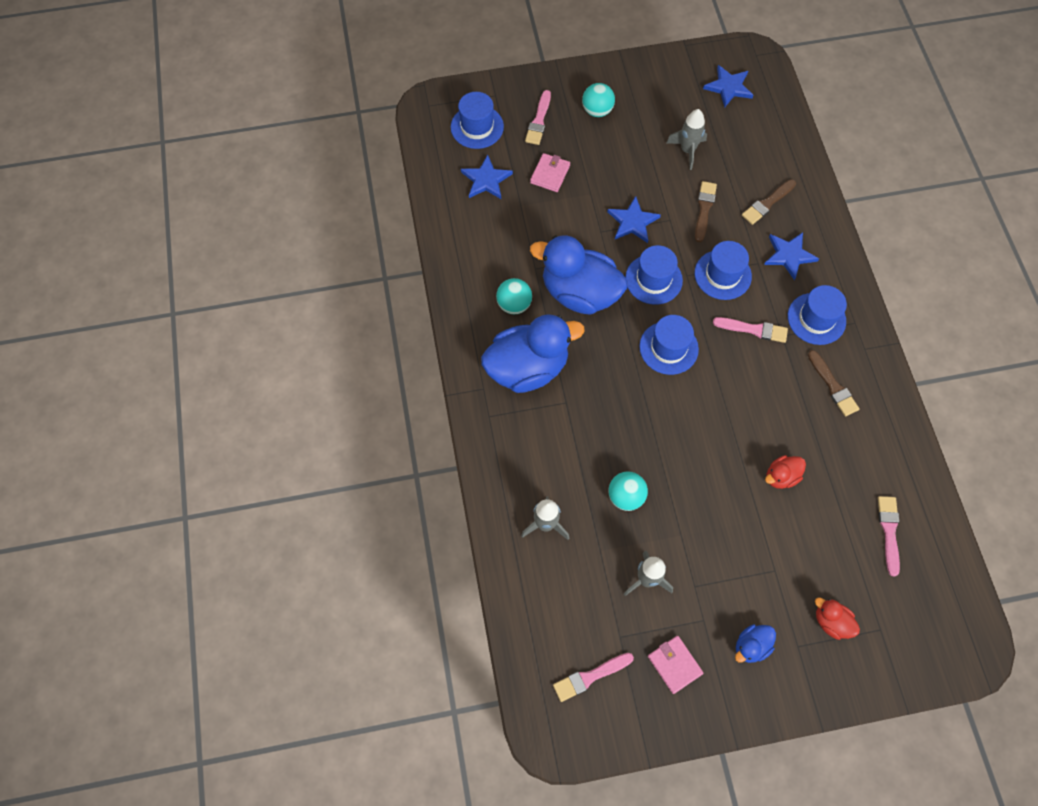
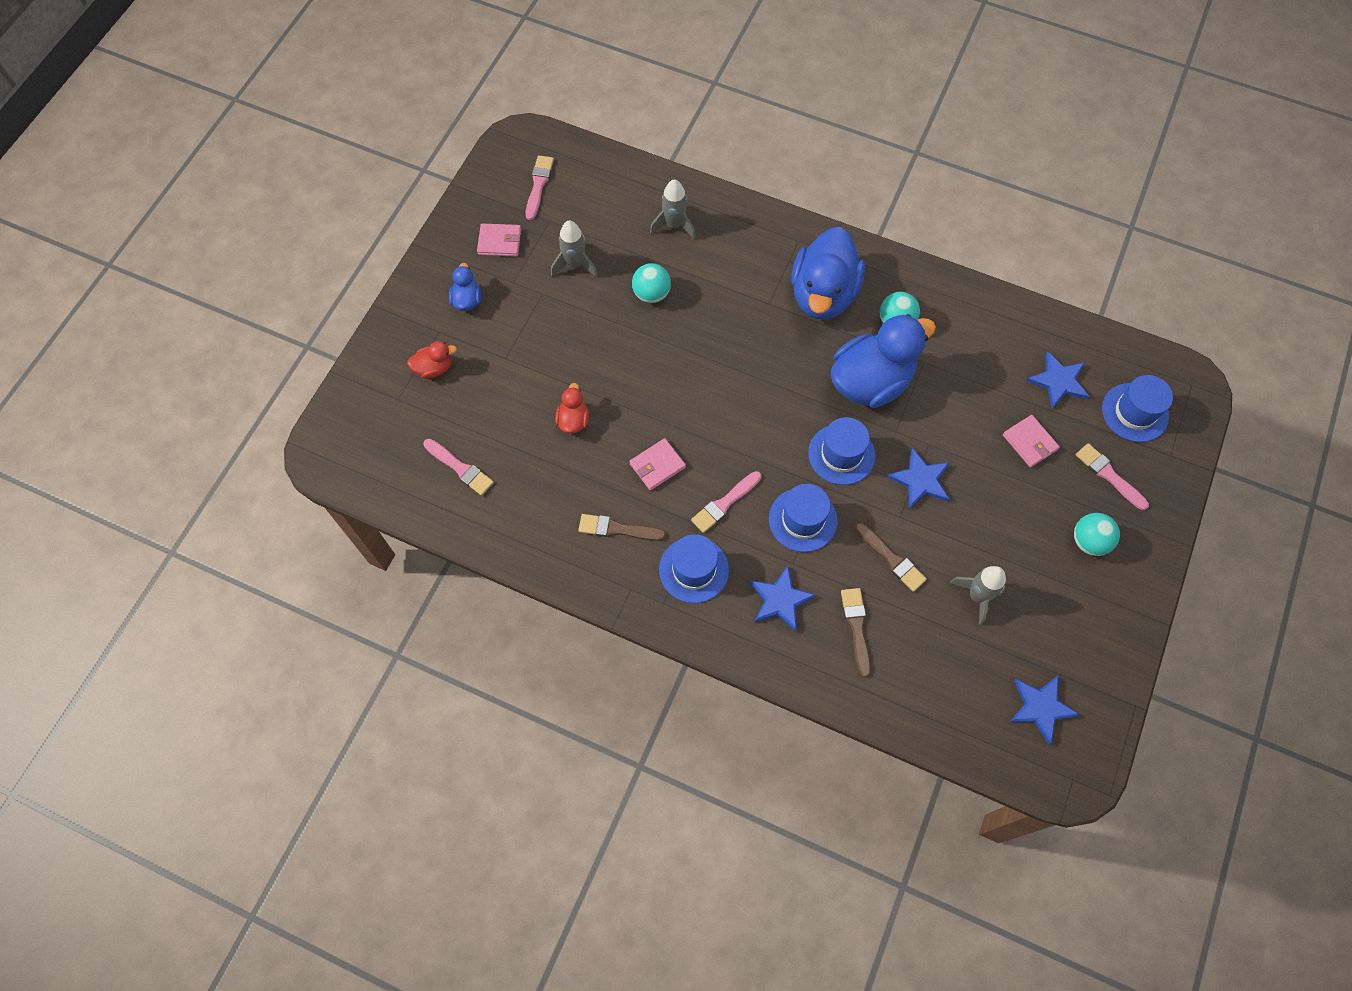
camera: 125 degrees right, 0 degrees up
blue hat [639,315,699,375] -> none
none -> pink wallet [629,438,686,491]

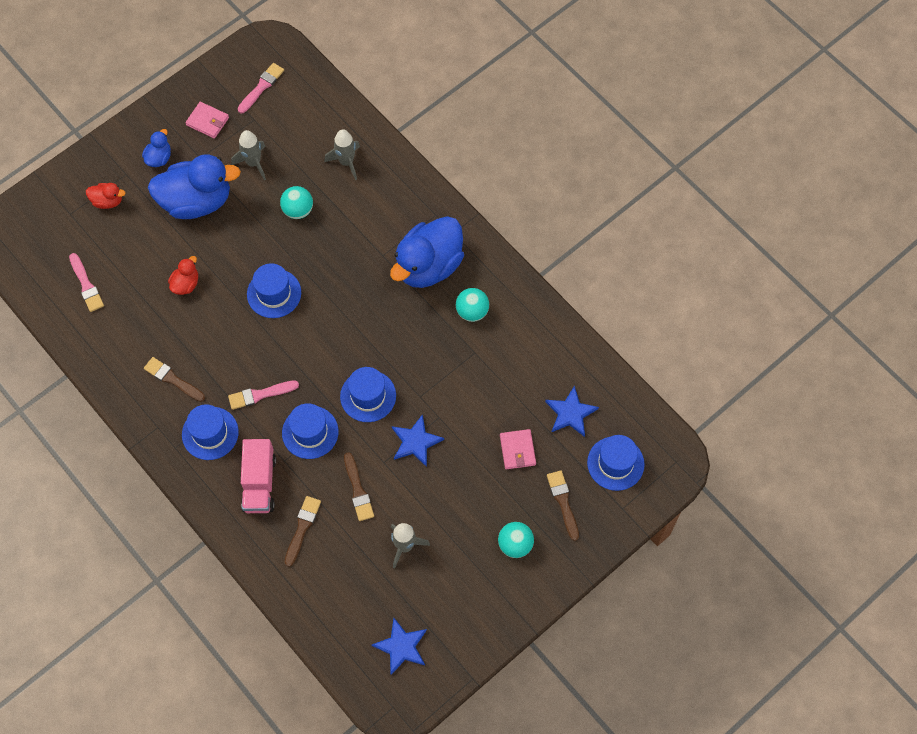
camera: 25 degrees right, 0 degrees up
pink wallet [629,438,686,491] -> none
blue star [750,566,817,632] -> pink truck [241,439,276,513]
blue duck [831,314,936,408] -> blue duck moved to [148,154,241,219]
pink brush [1076,443,1149,510] -> brown brush [547,470,579,541]
none -> blue hat [247,263,301,318]

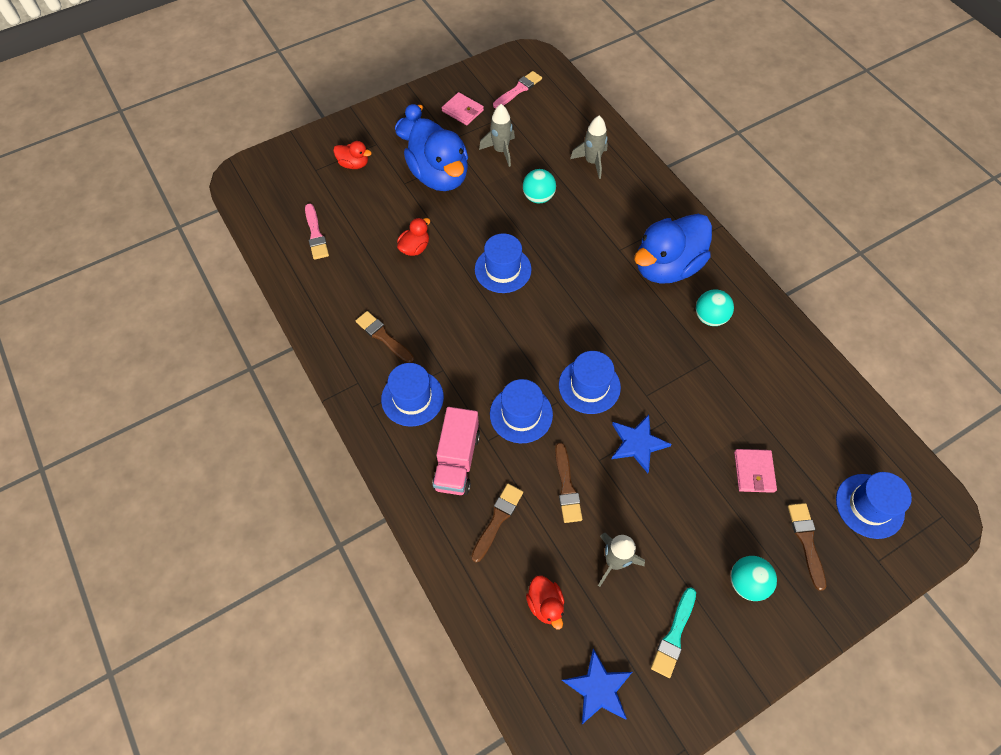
camera: 10 degrees right, 5 degrees down
blue duck [148,154,241,219] -> blue duck turned 60 degrees clockwise [404,118,468,191]
pink brush [228,380,299,410] -> none
blue star [545,385,599,437] -> none
none -> red duck [526,575,564,630]
none -> turquoise brush [651,587,696,678]

